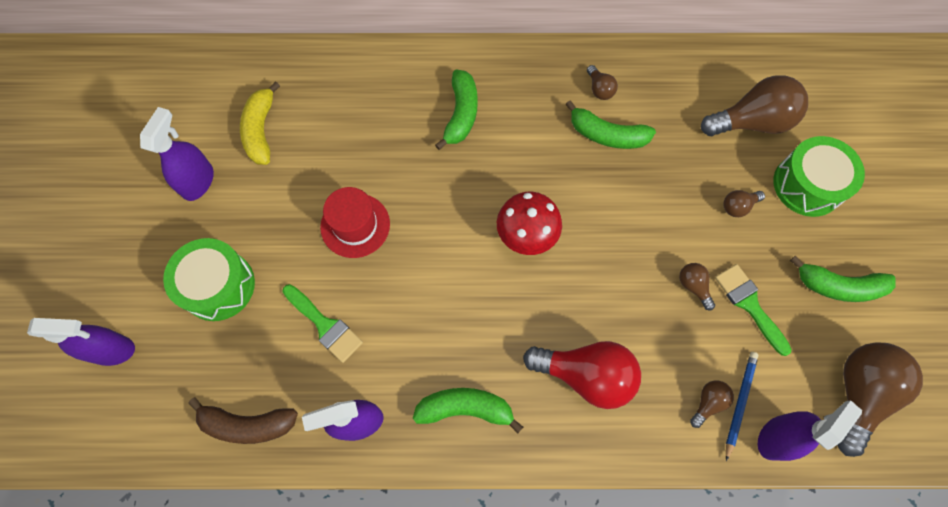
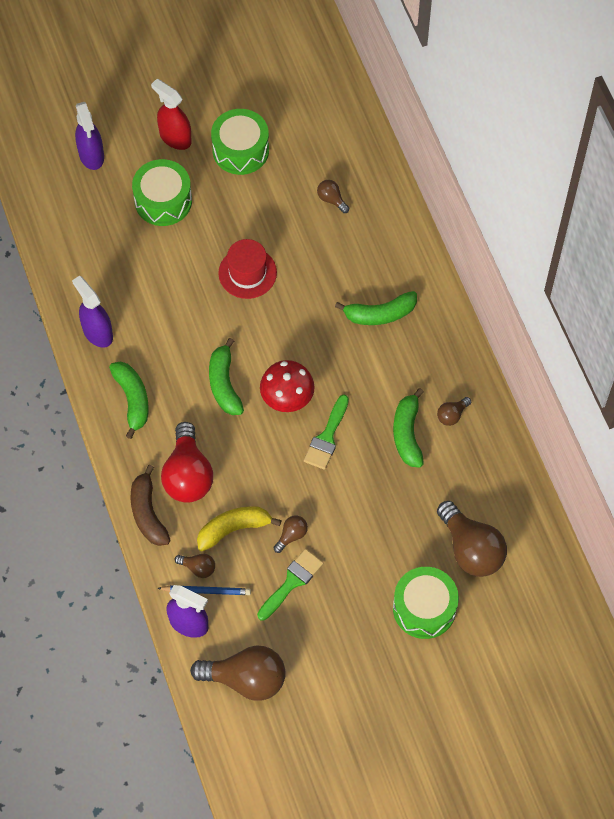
camera: 70 degrees right, 5 degrees down
purple spray bottle [140,107,214,201] -> green drum [211,109,269,175]
brown banana [189,397,298,444] -> brown banana moved to [130,465,170,546]
yellow banana [240,81,280,165] -> yellow banana moved to [197,506,281,551]
green brush [282,284,363,363] -> green brush moved to [304,395,349,470]
brown light bulb [723,190,765,217] -> brown light bulb moved to [317,180,349,213]
green banana [790,256,895,302] -> green banana moved to [209,338,244,415]
none -> red spray bottle [151,79,192,150]

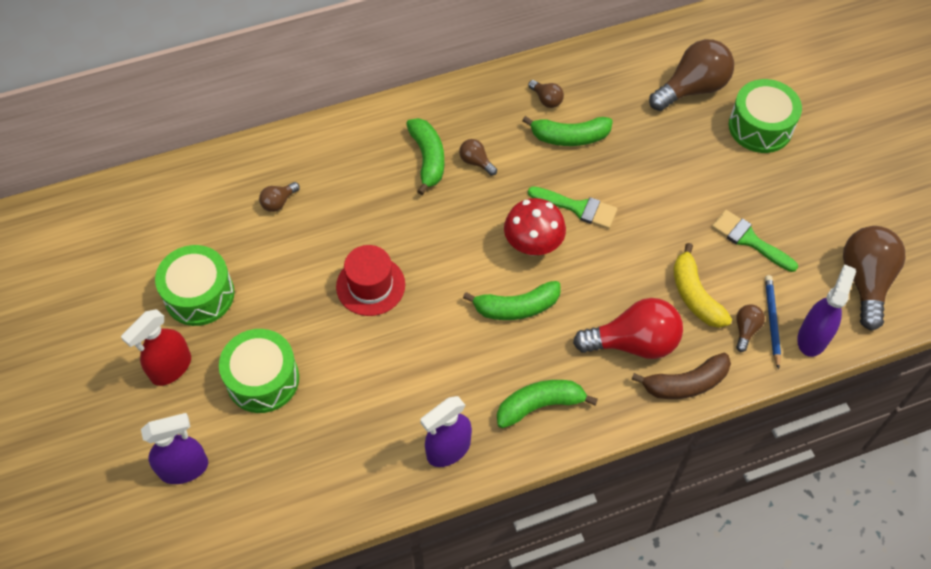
camera: 90 degrees left, 5 degrees down
brown light bulb [273,516,308,553] -> brown light bulb moved to [459,139,497,176]

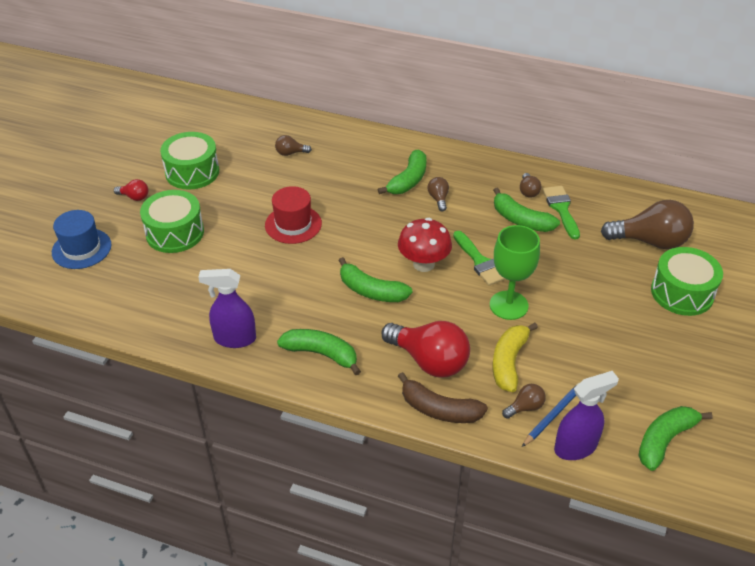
camera: 40 degrees right, 15 degrees down
red spray bottle [121,309,191,386] -> red light bulb [114,179,148,201]
purple spray bottle [141,413,208,484] -> blue hat [52,210,112,269]
green brush [712,210,798,272] -> green brush moved to [543,186,580,240]
brown light bulb [843,226,905,331] -> green banana [638,406,713,471]
none -> green goblet [490,225,540,320]

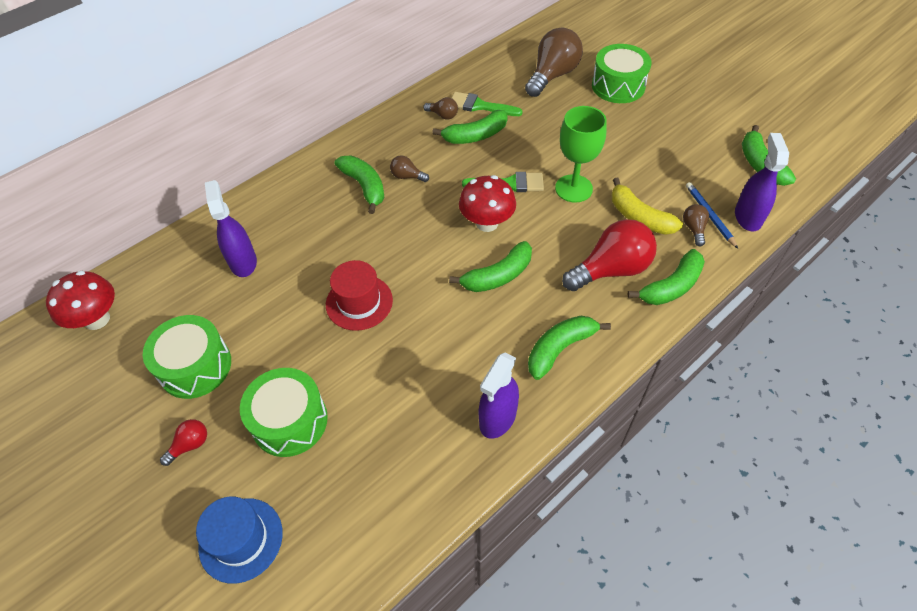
camera: 60 degrees left, 10 degrees up
brown light bulb [275,135,312,156] -> purple spray bottle [205,180,257,277]
brown banana [398,372,488,423] -> green banana [628,249,705,305]
none -> red mushroom [46,271,115,330]

